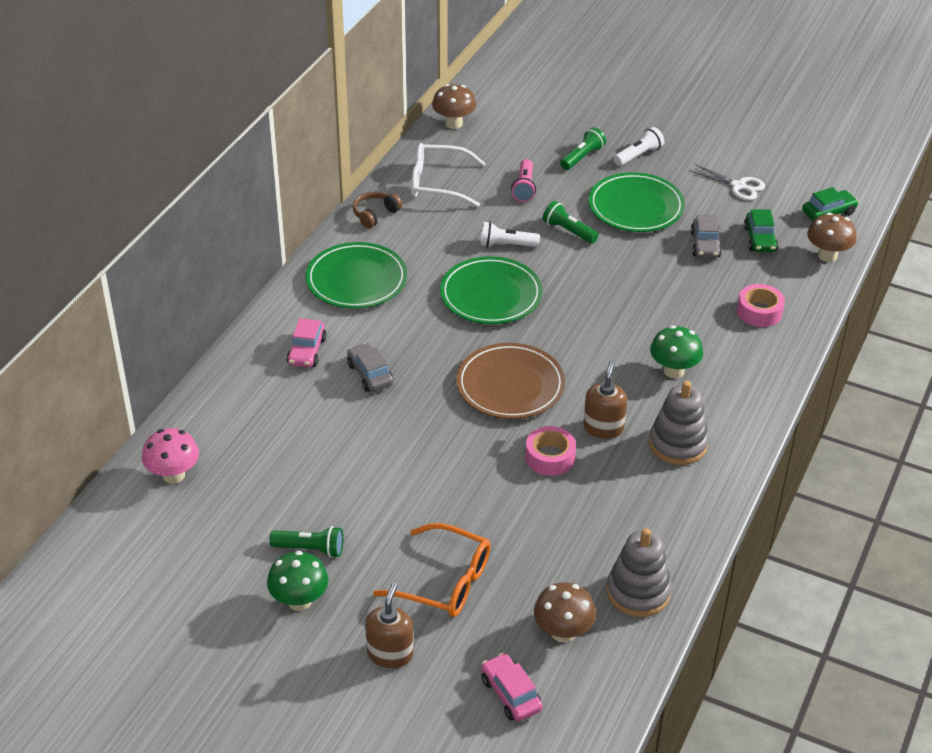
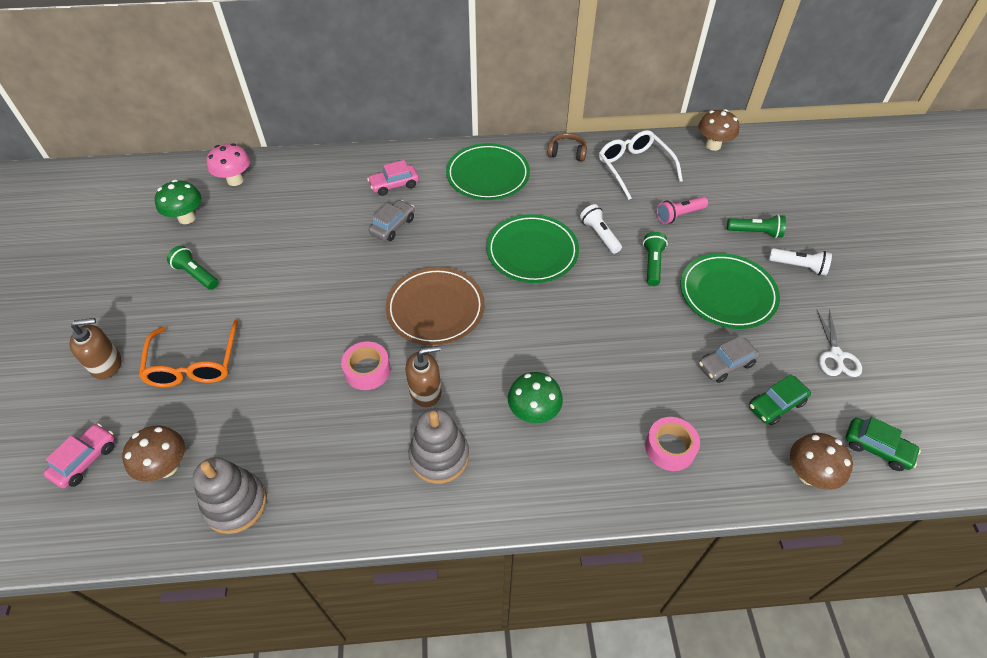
camera: 60 degrees right, 10 degrees up
green mushroom [267,551,328,611] -> green mushroom moved to [155,180,202,224]
green flashlight [269,526,343,558] -> green flashlight turned 150 degrees clockwise [167,246,218,290]

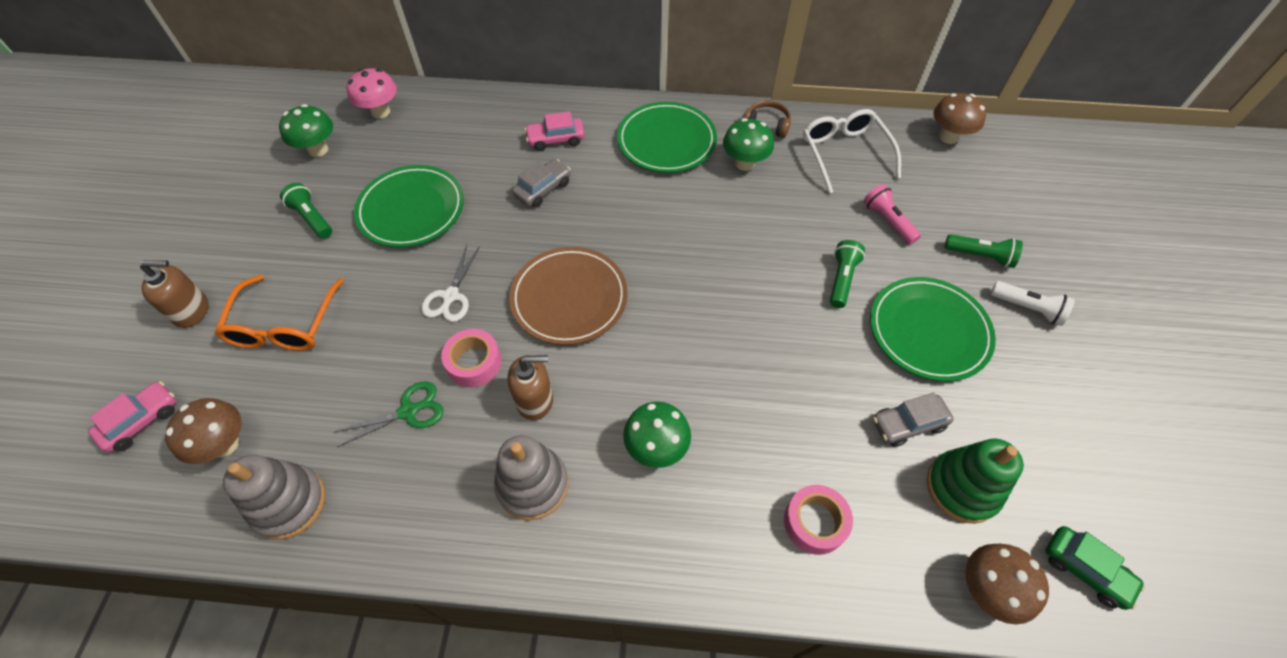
camera: 10 degrees right, 5 degrees up
green plate [487,214,579,283] -> green plate moved to [354,165,464,247]
white flashlight [580,204,622,254] -> none
pink flashlight [656,197,708,224] -> pink flashlight turned 75 degrees clockwise [864,184,921,244]
green car [749,374,811,425] -> green stacking toy [927,439,1024,524]
white scissors [817,310,862,377] -> white scissors moved to [422,245,480,322]
none -> green scissors [335,381,444,447]
none -> green mushroom [723,118,774,171]

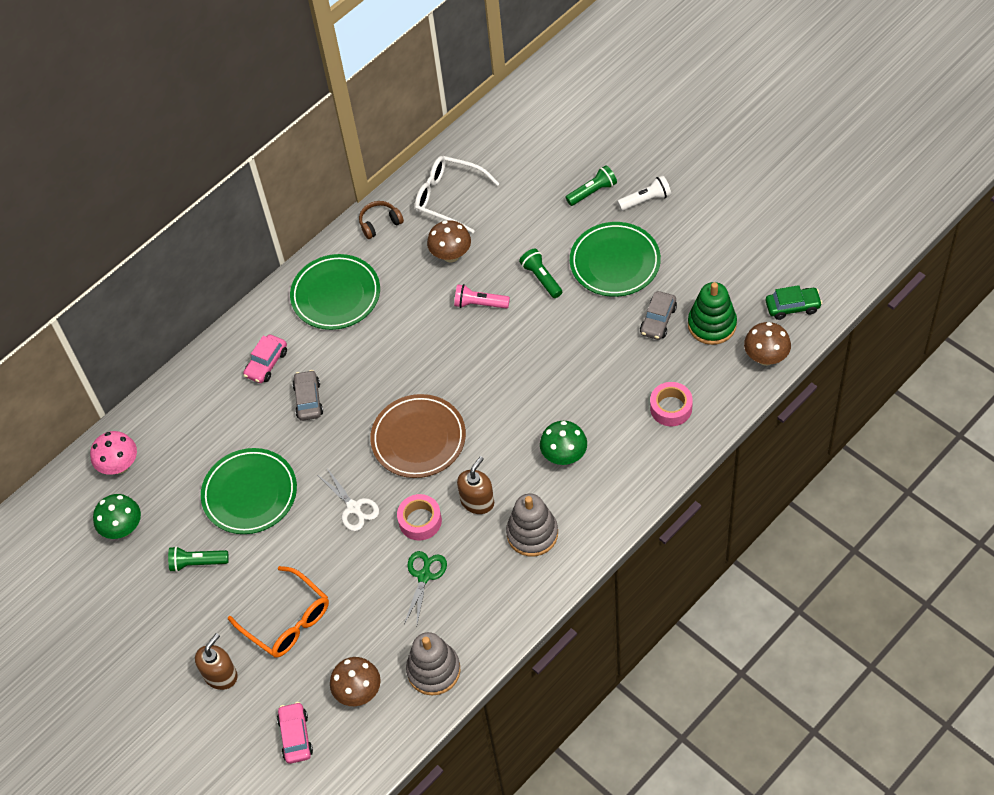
camera: 45 degrees left, 0 degrees up
green mushroom [723,118,774,171] -> none
pink flashlight [864,184,921,244] -> pink flashlight moved to [454,284,510,309]
brown mushroom [934,93,986,144] -> brown mushroom moved to [427,220,471,263]

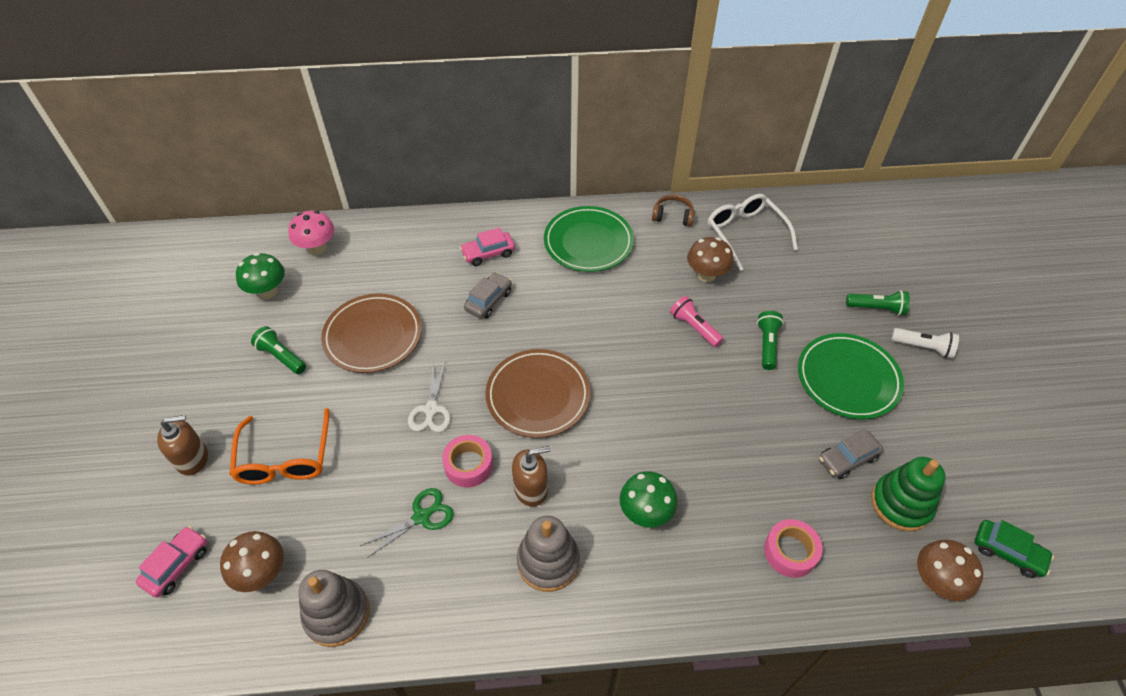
camera: 35 degrees right, 5 degrees down
green plate [201,448,297,534] -> brown plate [321,294,422,373]

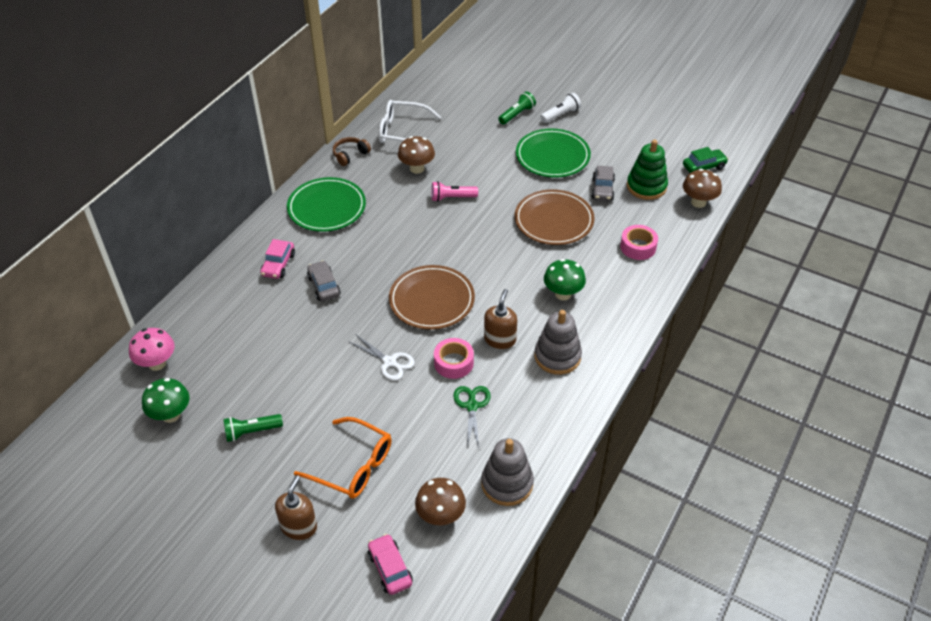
camera: 55 degrees left, 5 degrees down
brown plate [321,294,422,373] -> brown plate moved to [515,189,595,245]
green flashlight [757,311,784,370] -> none

